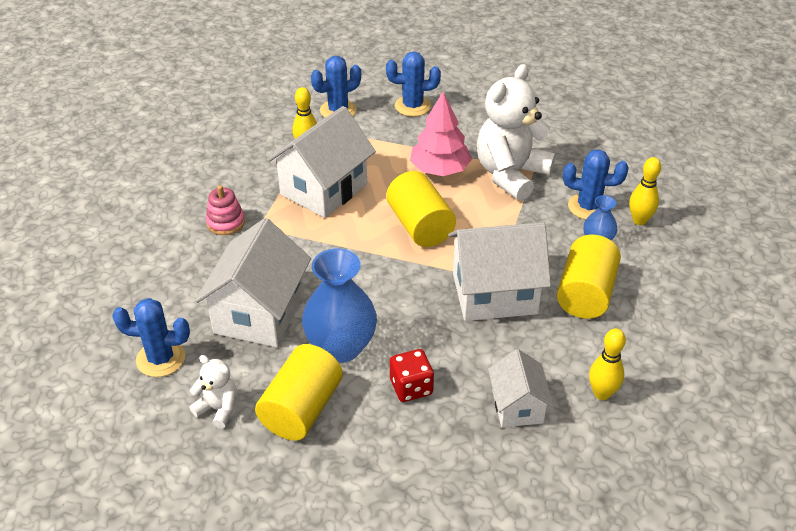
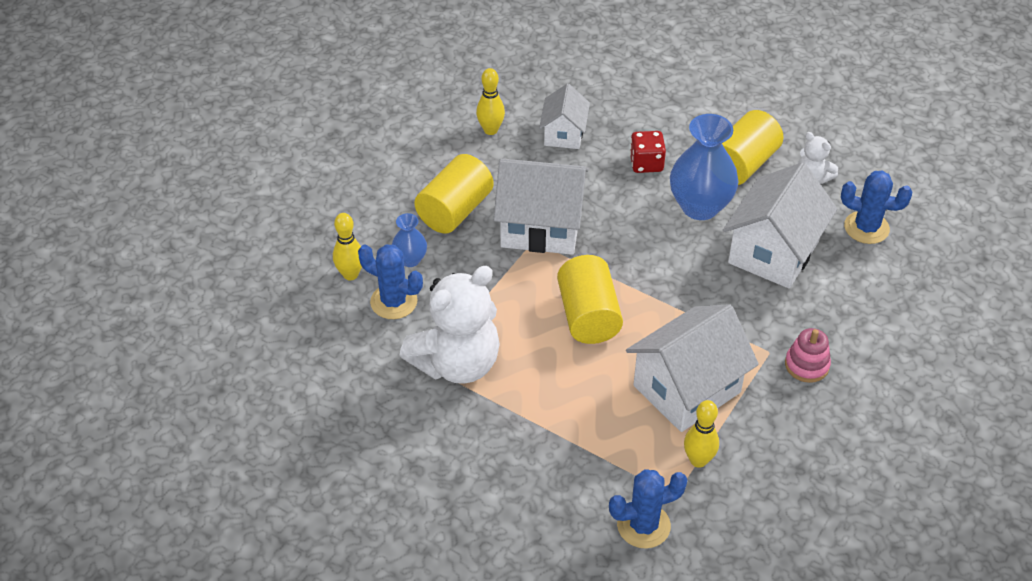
camera: 165 degrees left, 5 degrees up
blue cactus [386,51,441,117] -> none
pink tree [410,92,472,176] -> none

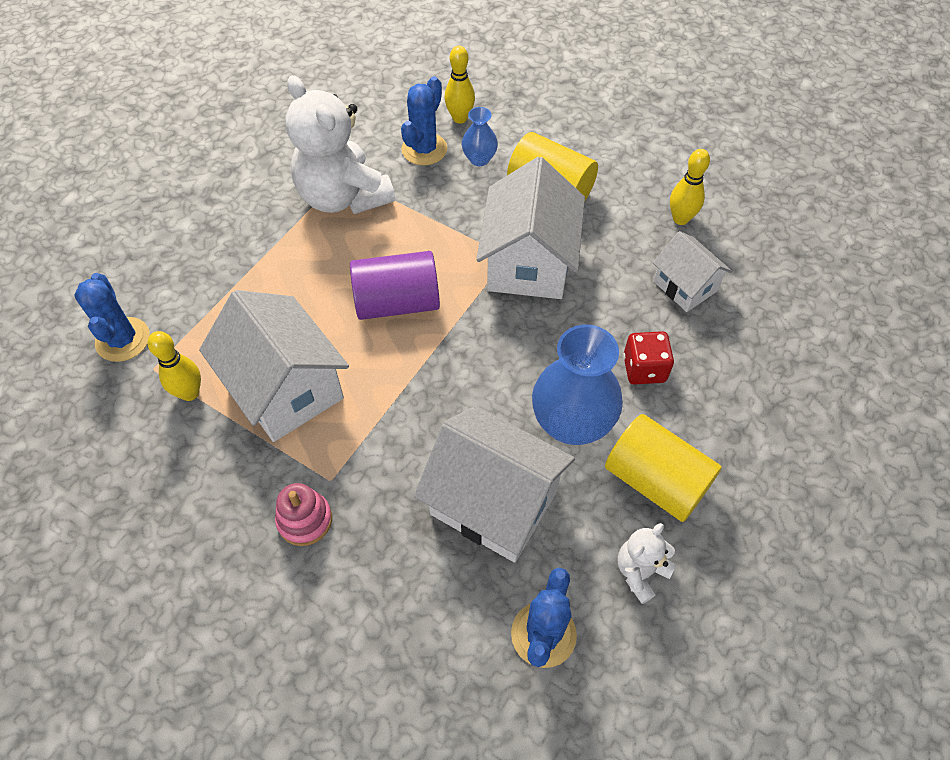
camera: 90 degrees right, 10 degrees up
white house [539,84,590,149] -> white house turned 45 degrees clockwise [653,231,732,312]
yellow cylinder [557,255,623,344] -> purple cylinder [350,251,440,320]

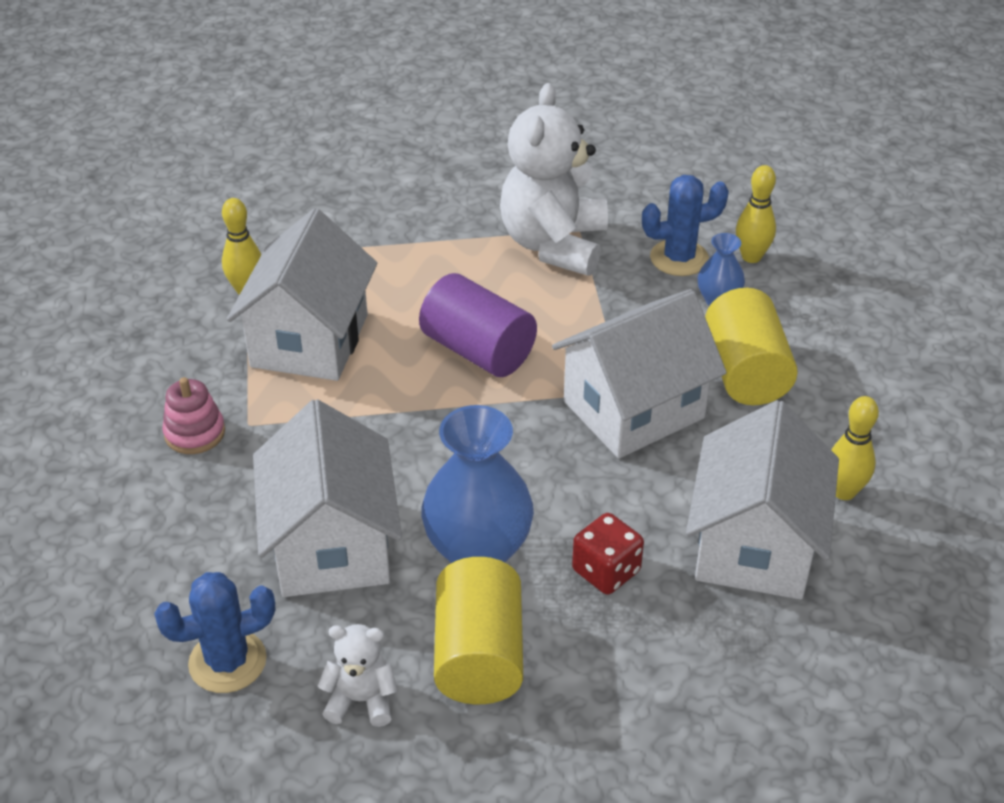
camera: 50 degrees right, 15 degrees down
blue cactus [74,273,150,362] -> none
white house [653,231,732,312] -> white house [686,400,839,600], size x1.74

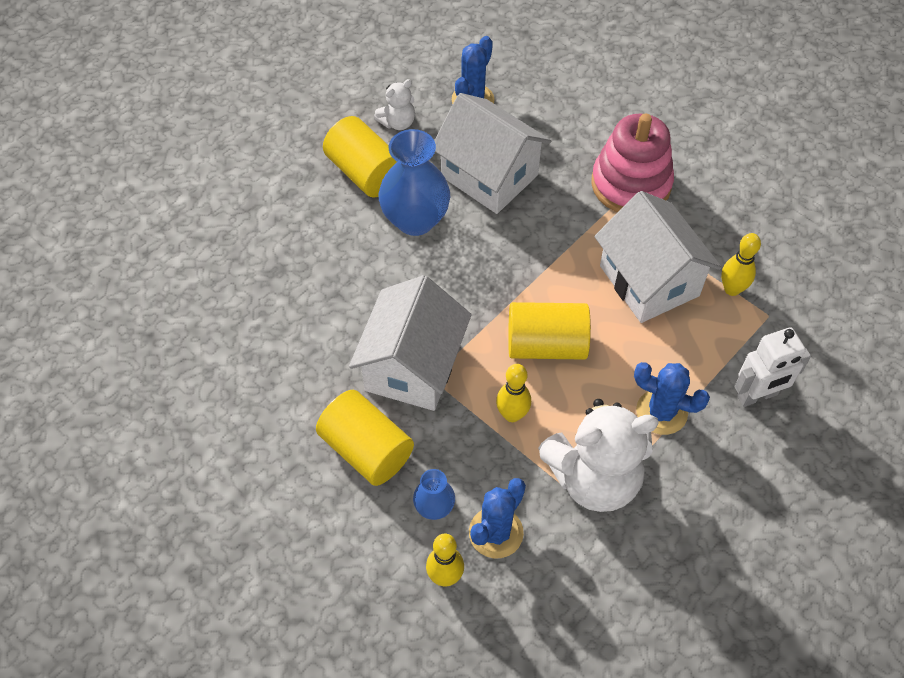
camera: 140 degrees right, 15 degrees up
pink stacking toy [162,377,225,454] -> pink stacking toy [591,114,674,212], size x1.95
purple cylinder [419,273,537,377] -> yellow cylinder [508,302,591,360]
white teddy bear [500,83,608,276] -> white teddy bear turned 105 degrees clockwise [538,399,659,512]
red dice [572,513,644,595] -> none
white house [686,400,839,600] -> none
yellow bowling pin [831,396,879,500] -> yellow bowling pin moved to [496,364,531,422]
none -> blue cactus [634,362,710,435]
none -> white robot [734,327,811,407]

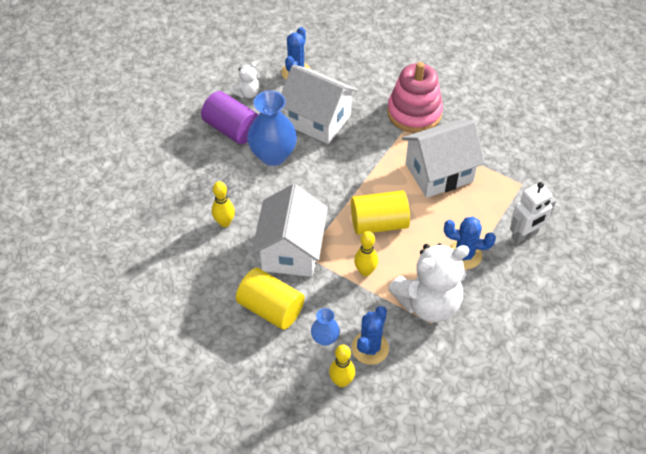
camera: 10 degrees left, 5 degrees down
yellow cylinder [323,116,397,197] -> purple cylinder [201,91,258,144]
white house [594,191,722,323] -> white house turned 75 degrees counterclockwise [402,120,485,198]
yellow bowling pin [721,233,761,296] -> yellow bowling pin moved to [212,181,235,227]

